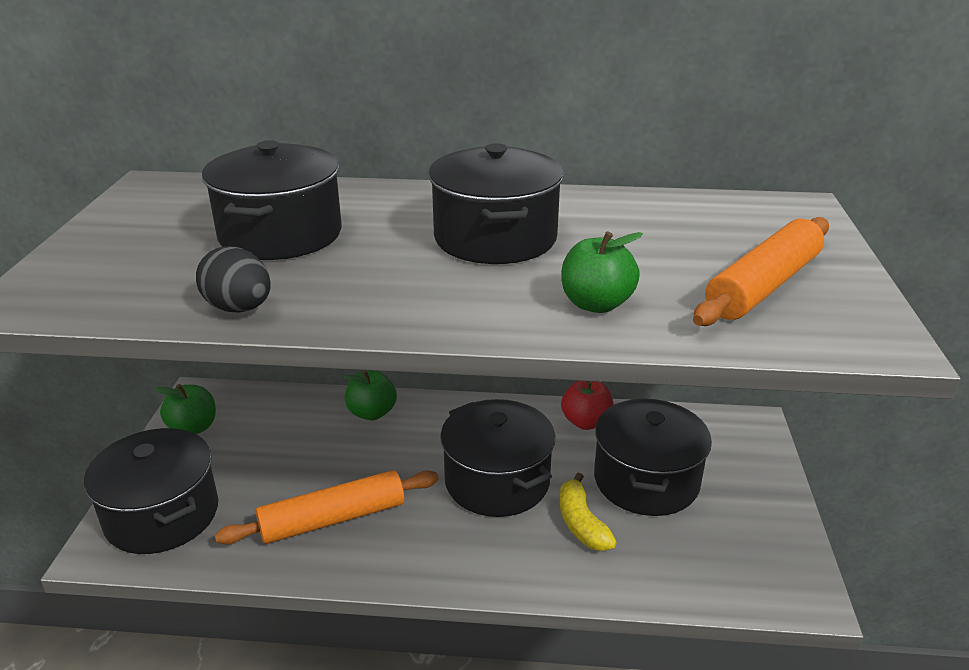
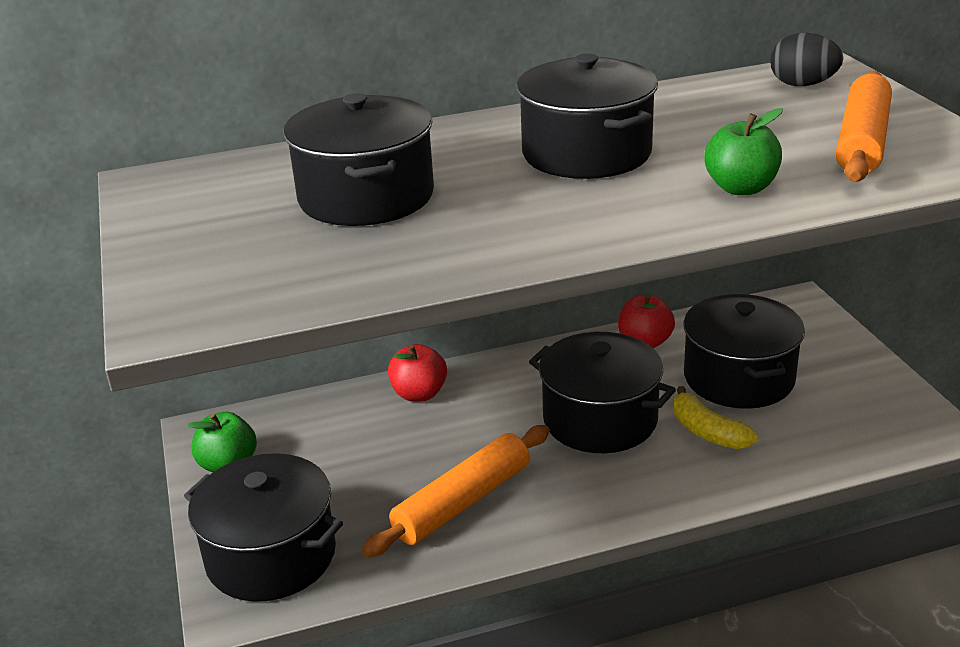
camera: 20 degrees left, 0 degrees up
black egg [196,246,271,312] -> black egg moved to [770,33,843,86]
green apple [344,370,397,420] -> red apple [388,344,447,402]

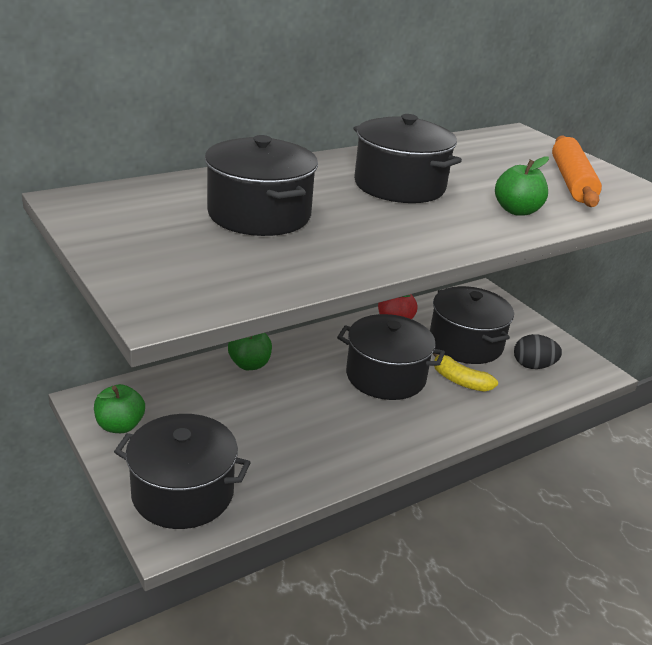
camera: 20 degrees left, 0 degrees up
orange rolling pin [362,425,550,557] -> none
red apple [388,344,447,402] -> green apple [228,333,272,370]
black egg [770,33,843,86] -> black egg moved to [514,334,562,369]

